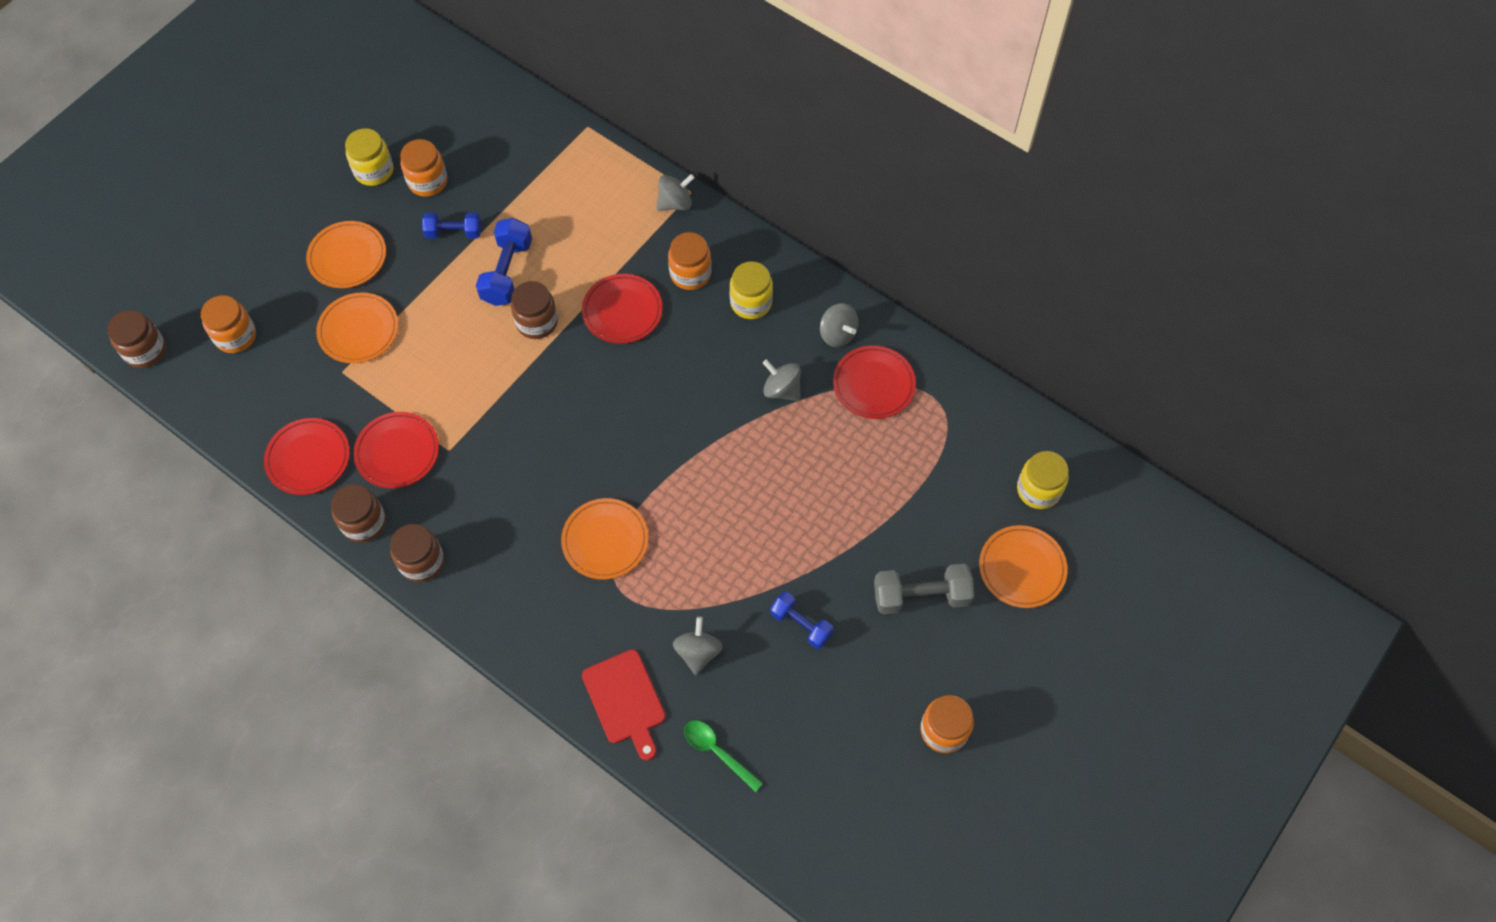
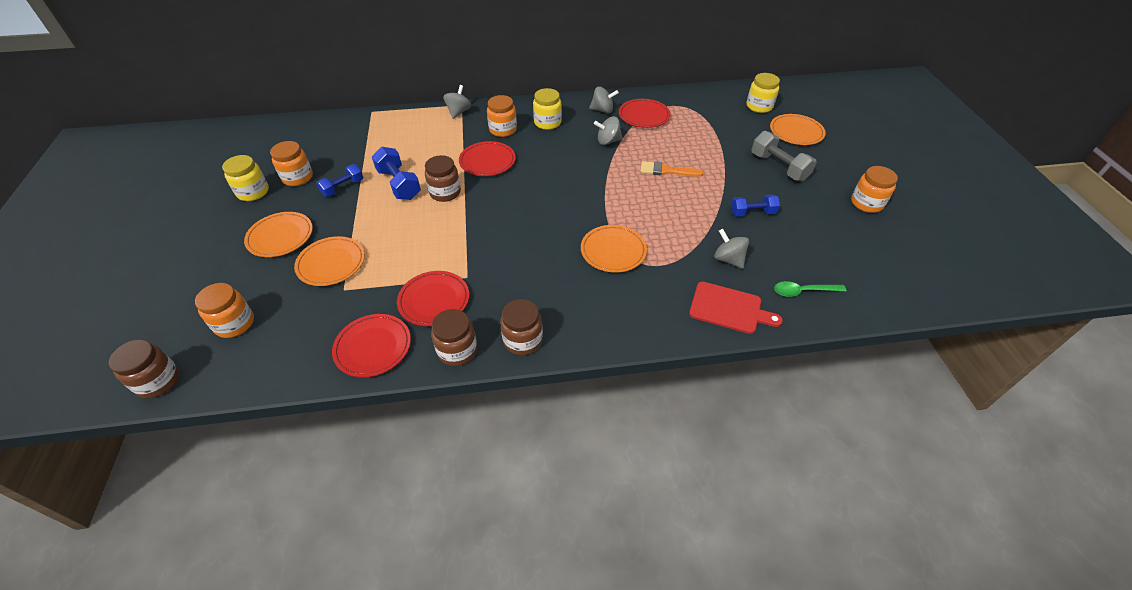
camera: 45 degrees left, 15 degrees down
grey dumbbell [874,564,974,614] -> grey dumbbell turned 75 degrees counterclockwise [751,131,817,181]
none -> orange brush [640,161,703,177]

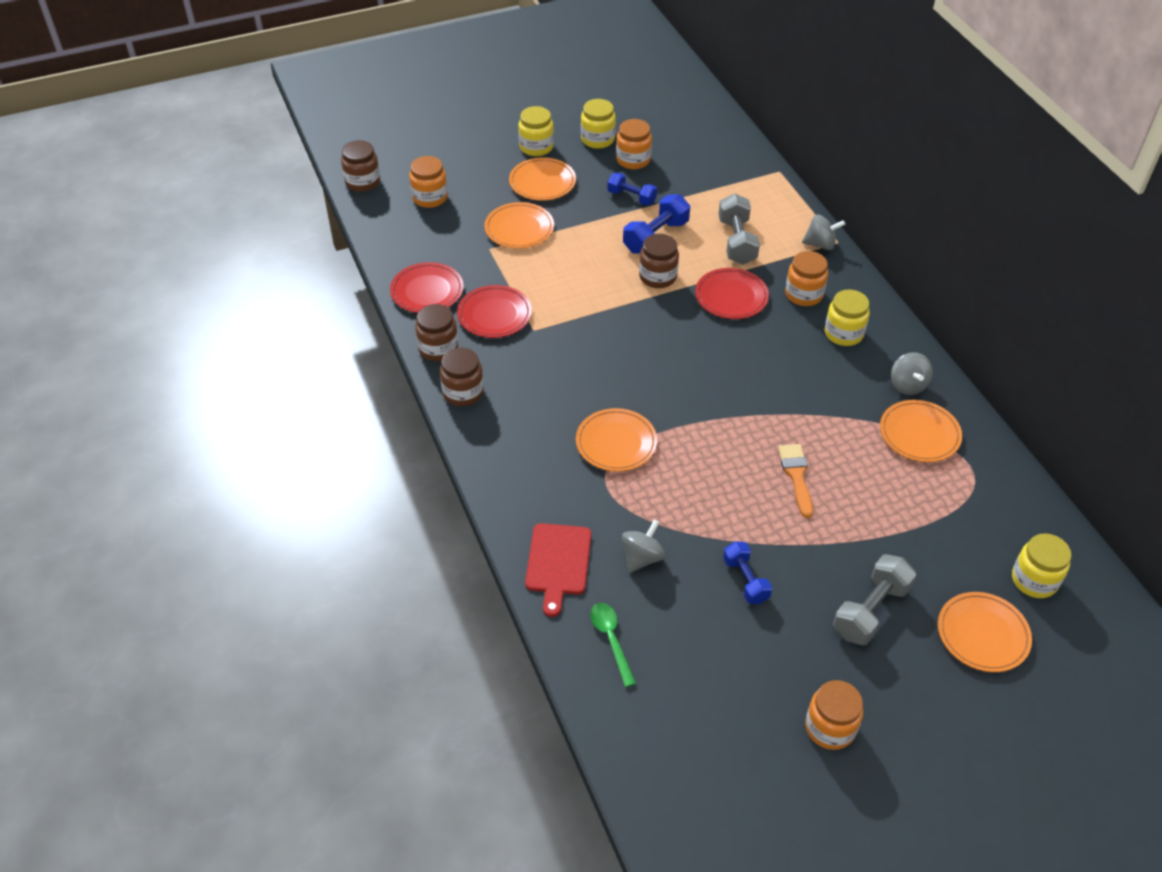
camera: 75 degrees right, 0 degrees up
grey spinning top [594,116,623,145] -> none
red plate [619,99,671,128] -> orange plate [880,400,962,462]
none -> yellow jar [518,106,554,156]
none -> grey dumbbell [718,194,760,265]

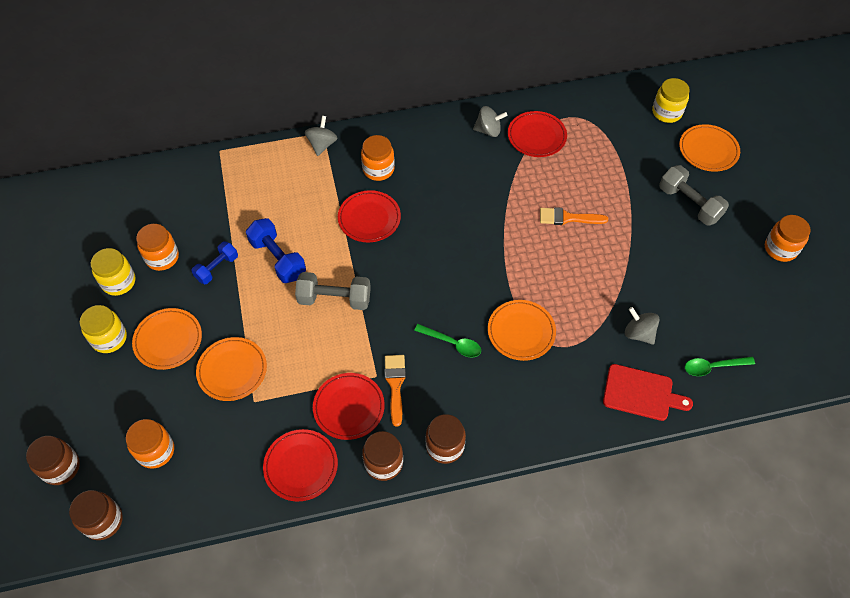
camera: 80 degrees left, 10 degrees up
brown jar [639,234,679,288] -> brown jar moved to [26,436,80,485]
grey dumbbell [718,194,760,265] -> grey dumbbell moved to [295,272,371,310]
blue dumbbell [723,541,772,604] -> none
yellow jar [825,289,870,346] -> none
orange plate [880,400,962,462] -> red plate [508,111,567,157]
none -> orange brush [385,355,406,427]
none -> green spoon [414,324,481,358]

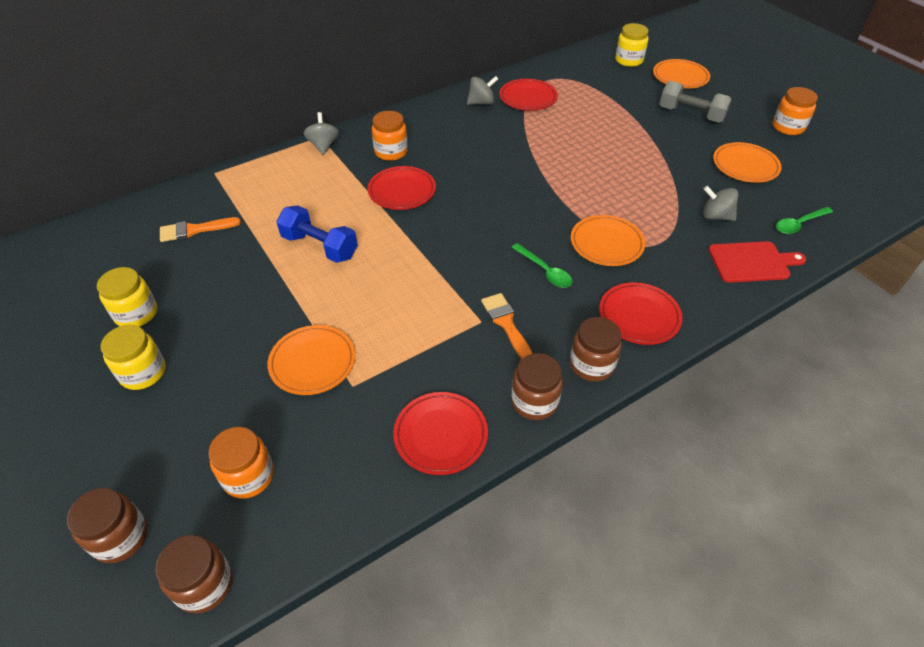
camera: 20 degrees left, 10 degrees down
orange plate [132,308,202,370] -> orange plate moved to [713,142,782,183]
orange jar [136,224,179,271] -> none
blue dumbbell [191,241,238,284] -> none
grey dumbbell [295,272,371,310] -> none
red plate [313,373,385,440] -> red plate moved to [599,282,683,345]
green spoon [414,324,481,358] -> green spoon turned 45 degrees clockwise [511,243,573,288]
orange brush [540,207,608,225] -> orange brush moved to [160,217,241,242]

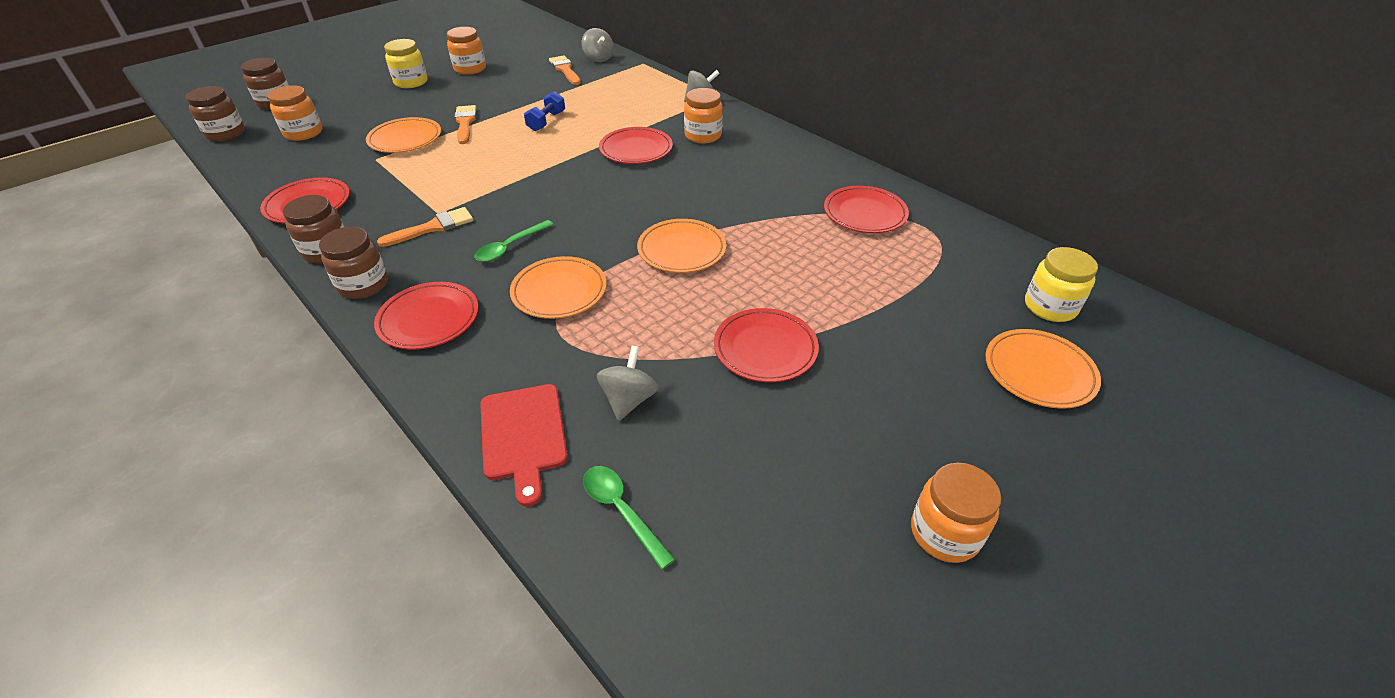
camera: 80 degrees right, 5 degrees down
yellow jar [97,267,157,327] -> orange jar [447,27,486,75]
blue dumbbell [276,205,358,263] -> blue dumbbell [524,91,565,131], size x0.66
grey spinning top [467,76,498,105] -> grey spinning top moved to [582,28,614,62]
grey dumbbell [659,81,732,123] -> none
orange plate [713,142,782,183] -> orange plate moved to [637,219,726,273]
none -> orange brush [454,105,476,144]
none -> red plate [714,308,819,382]

